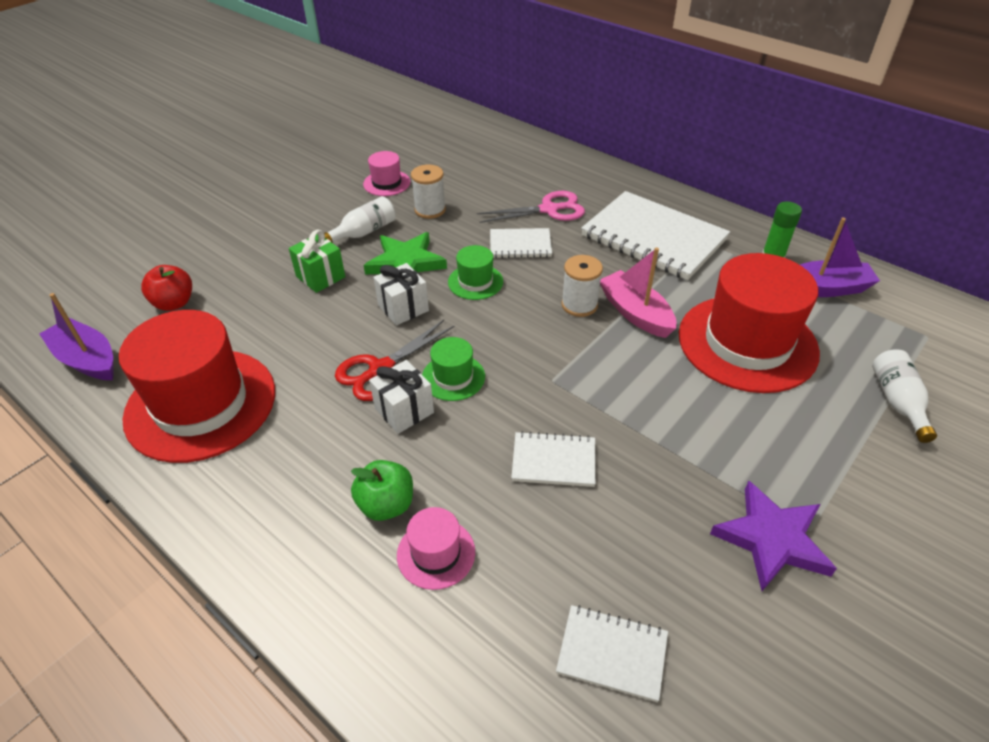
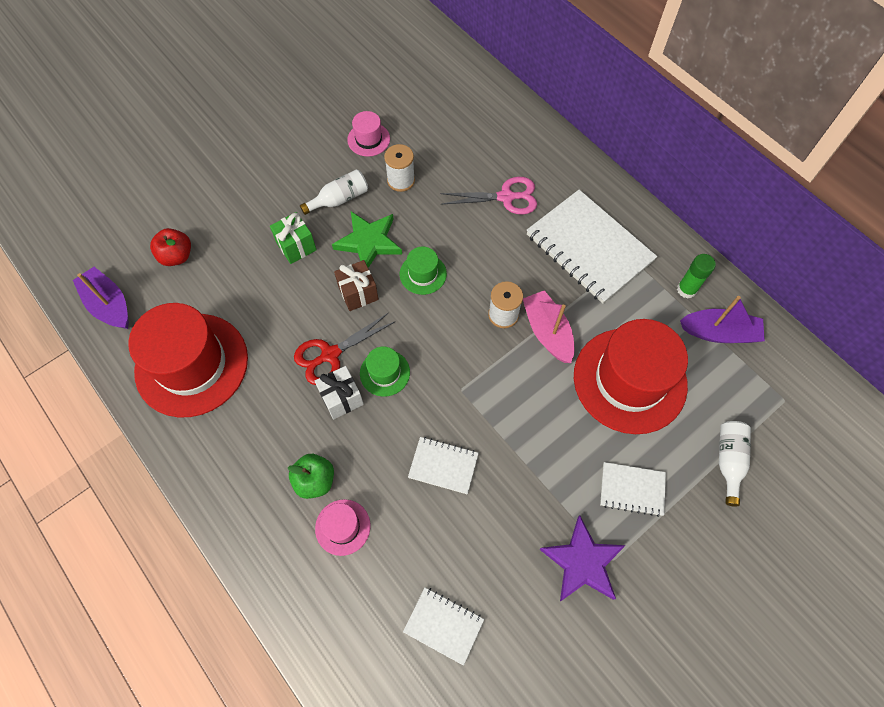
camera: 10 degrees right, 20 degrees up
white gift [373,263,429,325] -> brown gift [334,260,379,311]
white notebook [490,228,552,258] -> white notebook moved to [600,462,666,517]

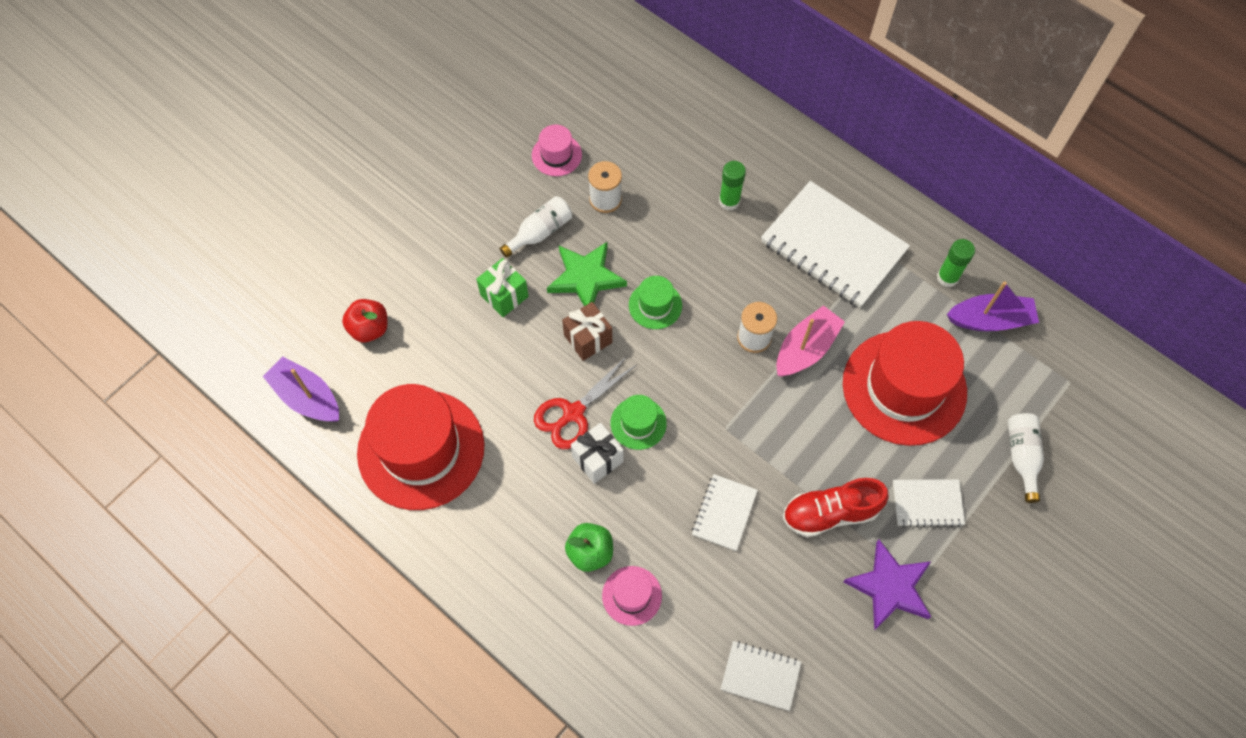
camera: 10 degrees left, 0 degrees up
white notebook [408,437,479,494] -> white notebook turned 75 degrees counterclockwise [692,474,758,551]
pink scissors [440,177,537,215] -> green glue stick [719,161,746,211]
pink boat [523,290,574,363] -> pink boat turned 75 degrees clockwise [776,305,845,377]
none -> red shoe [783,478,889,537]

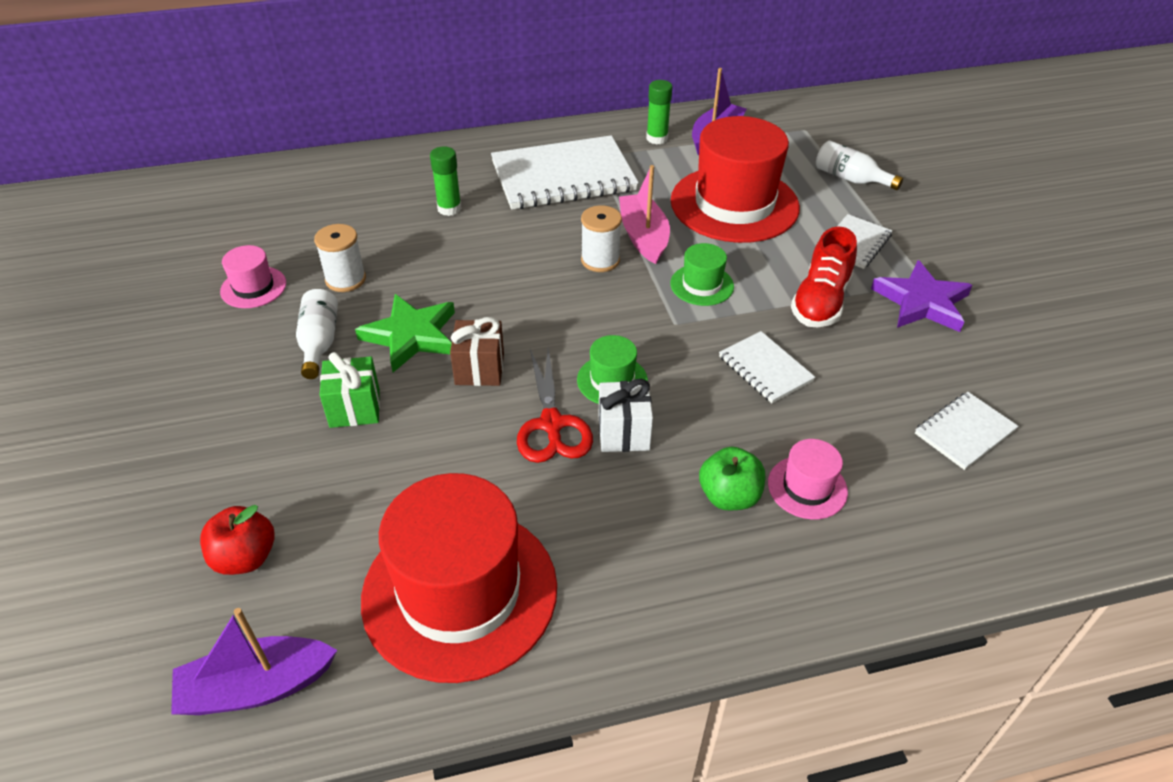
camera: 55 degrees left, 20 degrees down
green hat [629,276,682,329] -> green hat moved to [670,243,734,306]

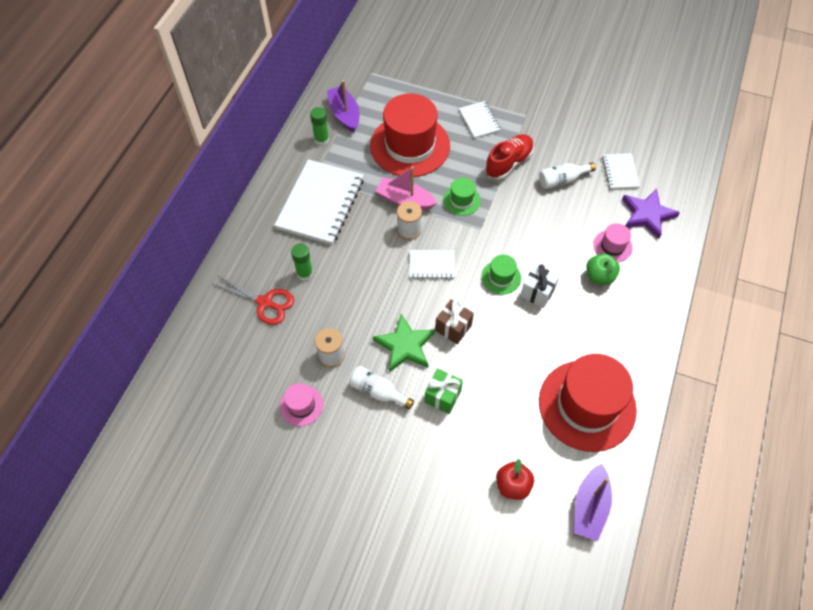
camera: 55 degrees left, 15 degrees up
red scissors [517,348,593,463] -> red scissors moved to [213,275,294,325]
white notebook [719,331,815,403] -> white notebook moved to [409,250,455,279]
red shoe [791,226,857,327] -> red shoe turned 105 degrees counterclockwise [485,134,534,179]
white bottle [816,141,903,190] -> white bottle moved to [539,162,596,189]
purple star [871,260,973,332] -> purple star moved to [622,189,680,239]

